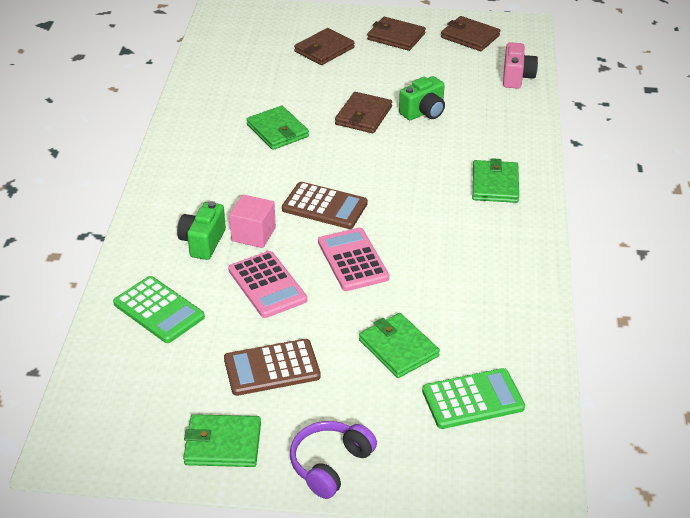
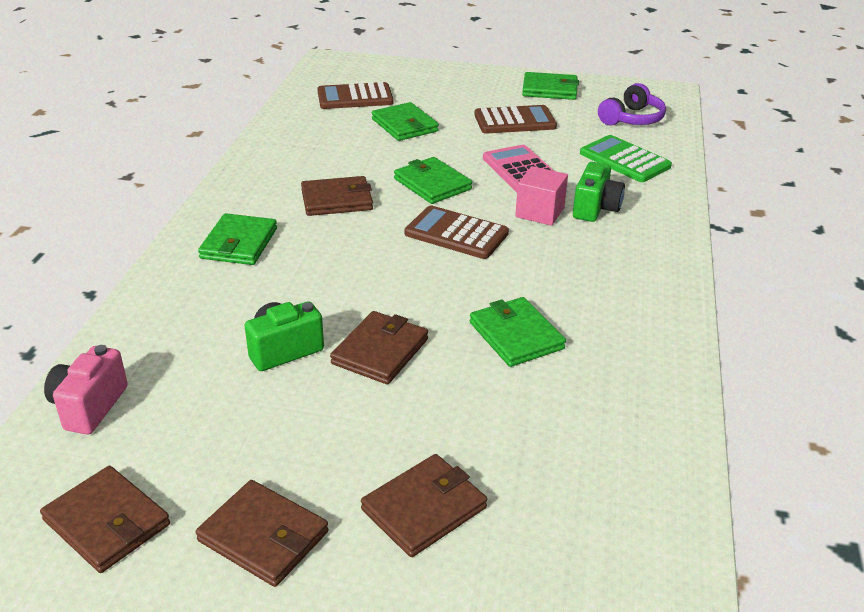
camera: 175 degrees left, 5 degrees down
purple headphones [290,421,377,499] -> purple headphones moved to [598,83,666,126]
pink calculator [318,228,389,291] -> green wallet [394,157,472,204]
green calculator [422,368,525,429] -> brown calculator [317,82,394,109]
none -> brown wallet [301,176,373,216]

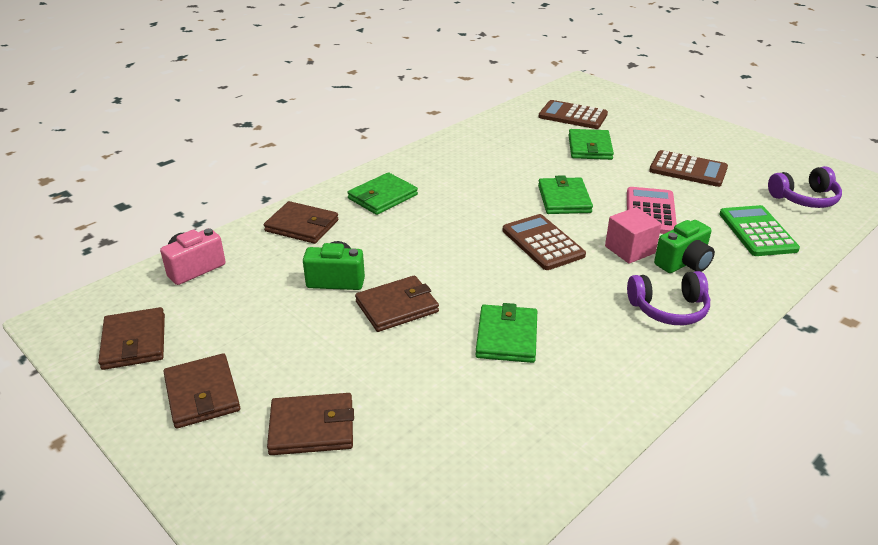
camera: 35 degrees right, 0 degrees up
brown wallet [301,176,373,216] -> brown wallet moved to [264,201,339,244]
green wallet [522,72,579,100] -> none
none -> purple headphones [627,271,710,325]

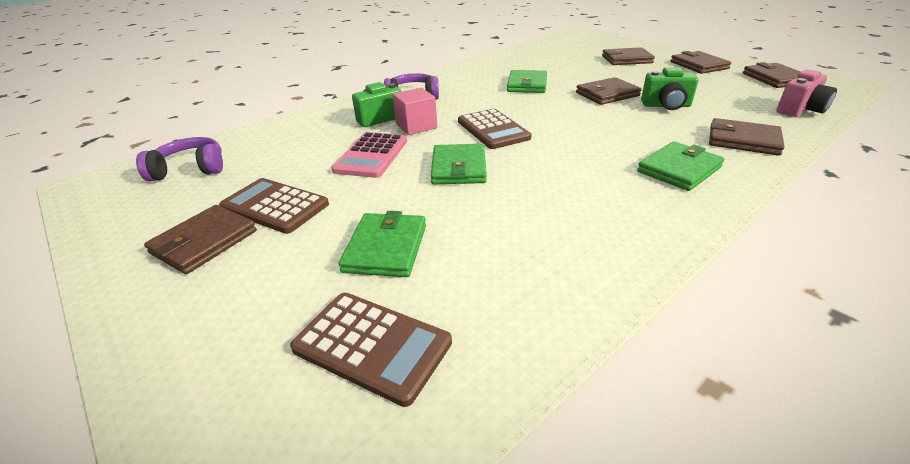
camera: 175 degrees left, 0 degrees up
green calculator [719,205,800,256] -> none
none -> brown wallet [144,205,257,274]

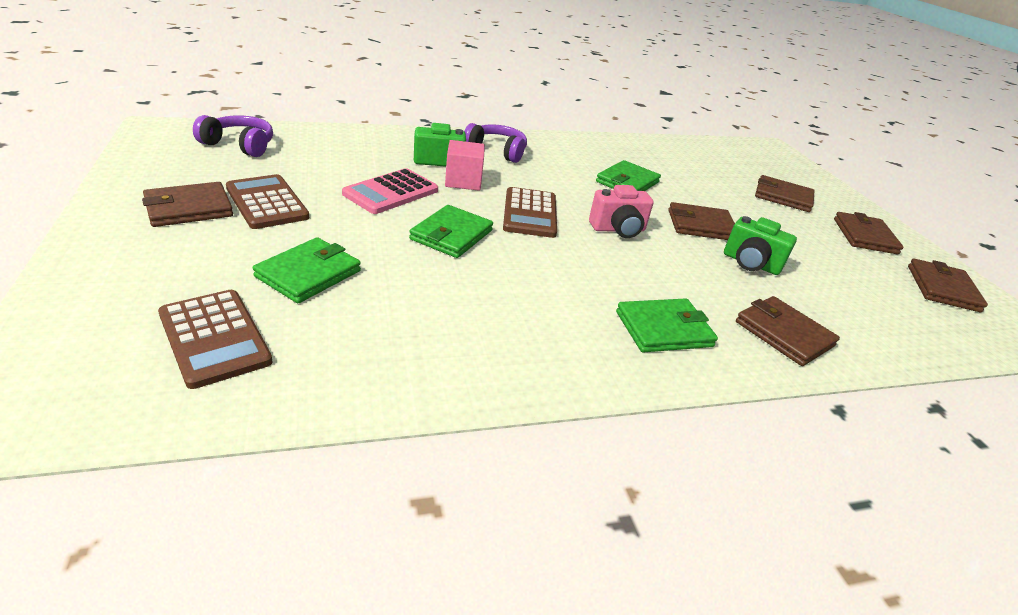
camera: 20 degrees right, 0 degrees up
pink camera [776,69,837,117] -> pink camera moved to [589,185,654,238]

